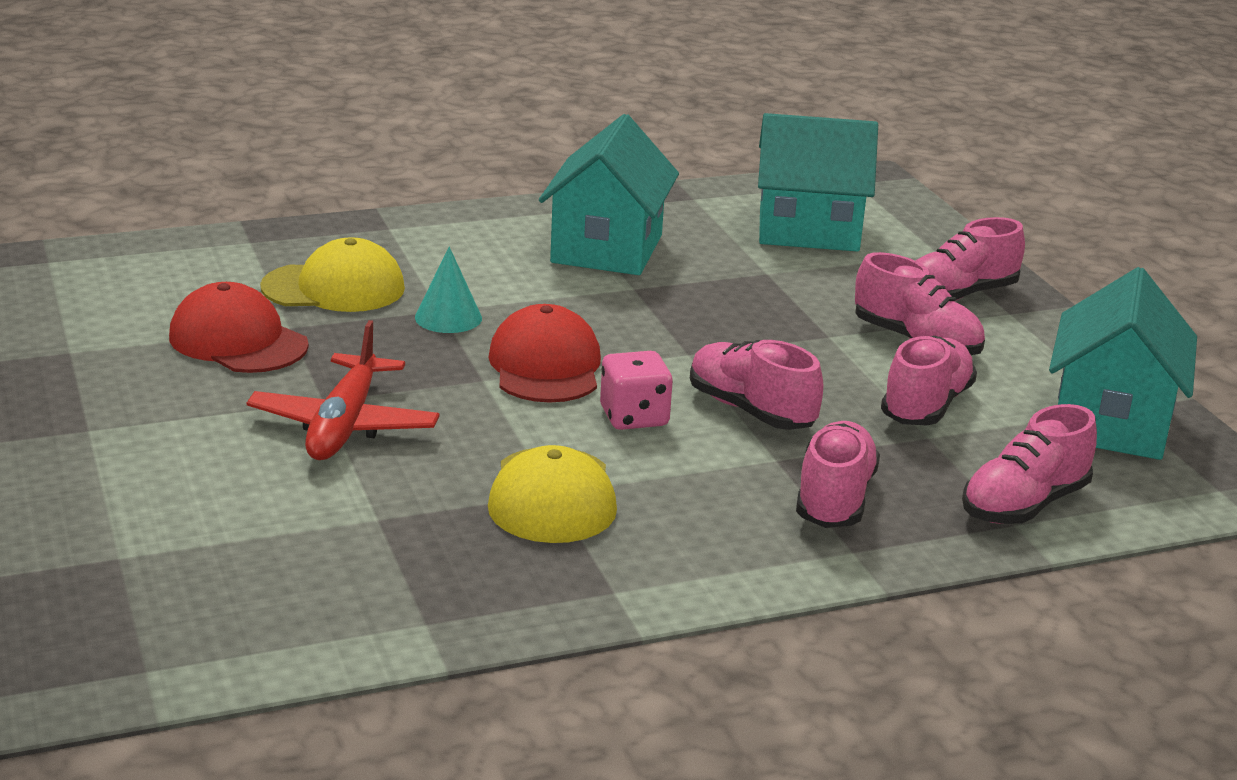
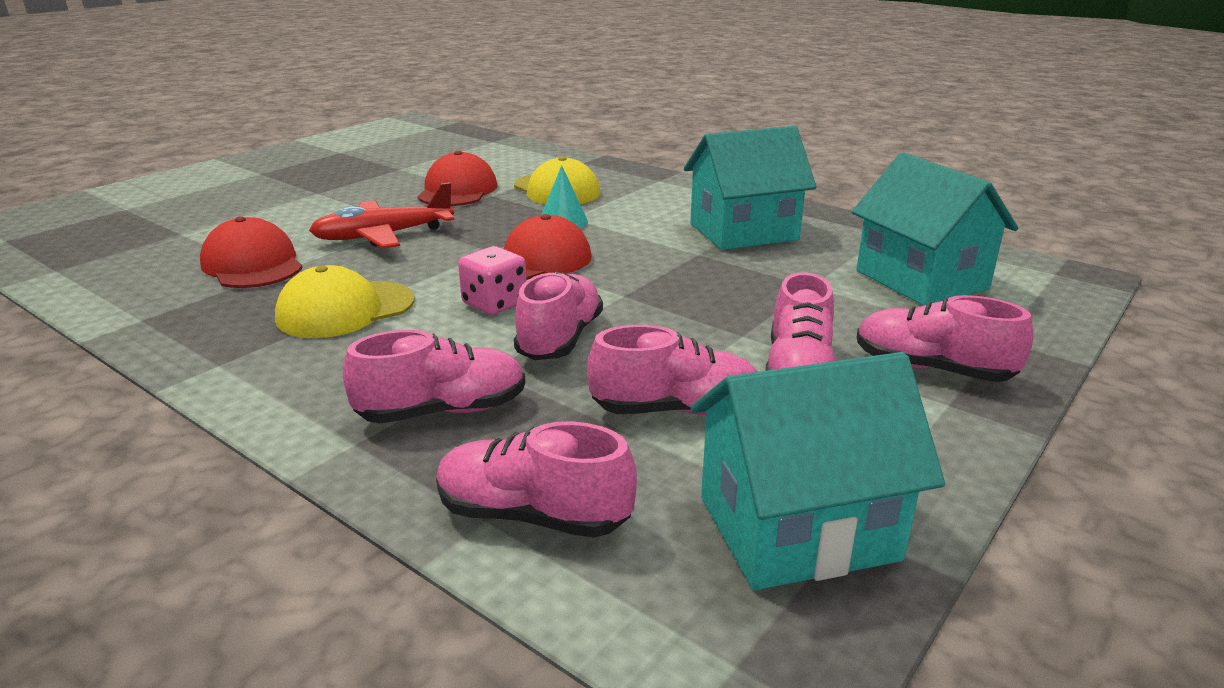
camera: 60 degrees right, 0 degrees up
none -> red cap [200,216,303,288]

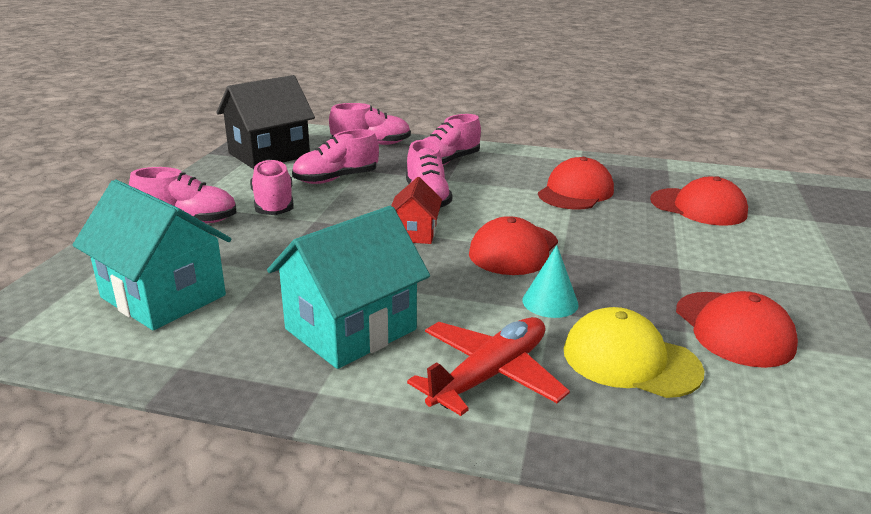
camera: 155 degrees right, 0 degrees up
yellow cap [275,265,415,338] -> red cap [538,157,614,210]
red plane [309,182,454,248] -> red plane moved to [407,317,570,416]
pink dice [458,246,527,315] -> none
turquoise house [690,352,945,590] -> black house [217,75,315,169]
none -> red house [391,177,442,244]

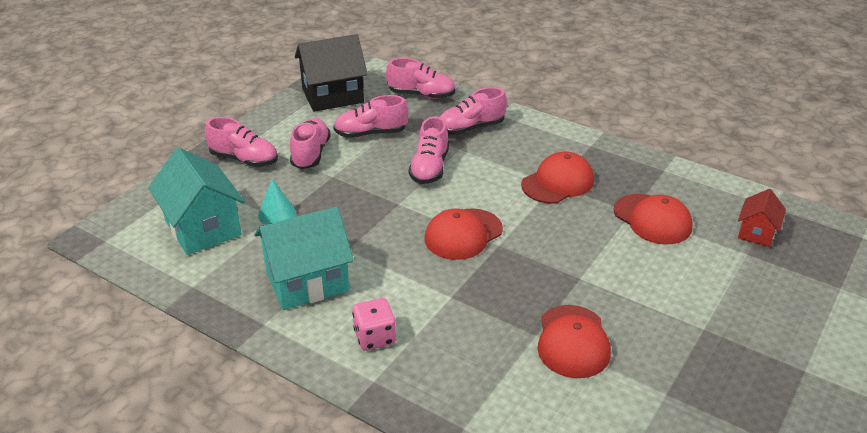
camera: 20 degrees right, 10 degrees up
red house [391,177,442,244] -> red house moved to [738,189,786,247]
red plane [407,317,570,416] -> pink dice [352,298,396,351]
turquoise cone [523,245,579,318] -> turquoise cone moved to [258,179,296,225]
yellow cap [564,307,704,398] -> none

